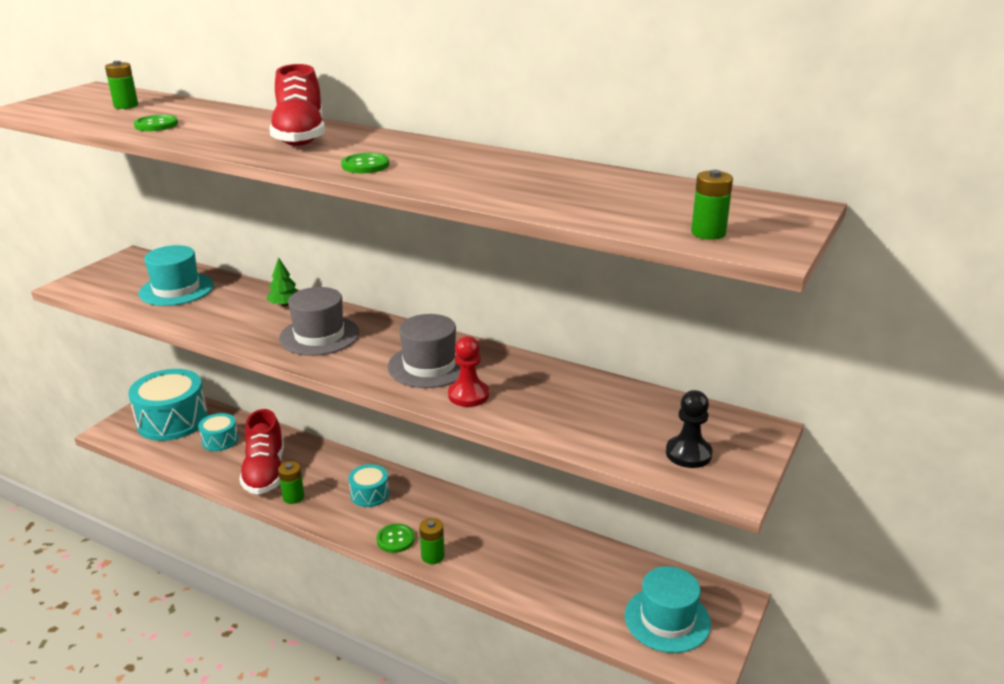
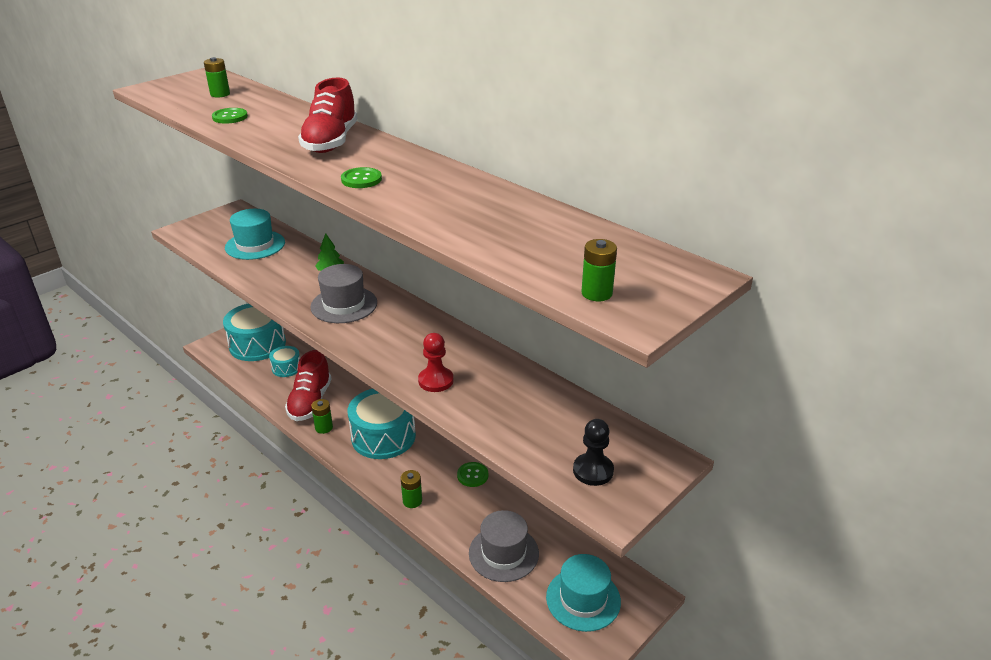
camera: 15 degrees right, 5 degrees up
turquoise drum [348,464,389,507] -> turquoise drum [347,389,416,459], size x1.98
green button [376,524,415,553] -> green button moved to [457,462,488,487]
grey hat [387,314,461,388] -> grey hat moved to [469,510,539,582]

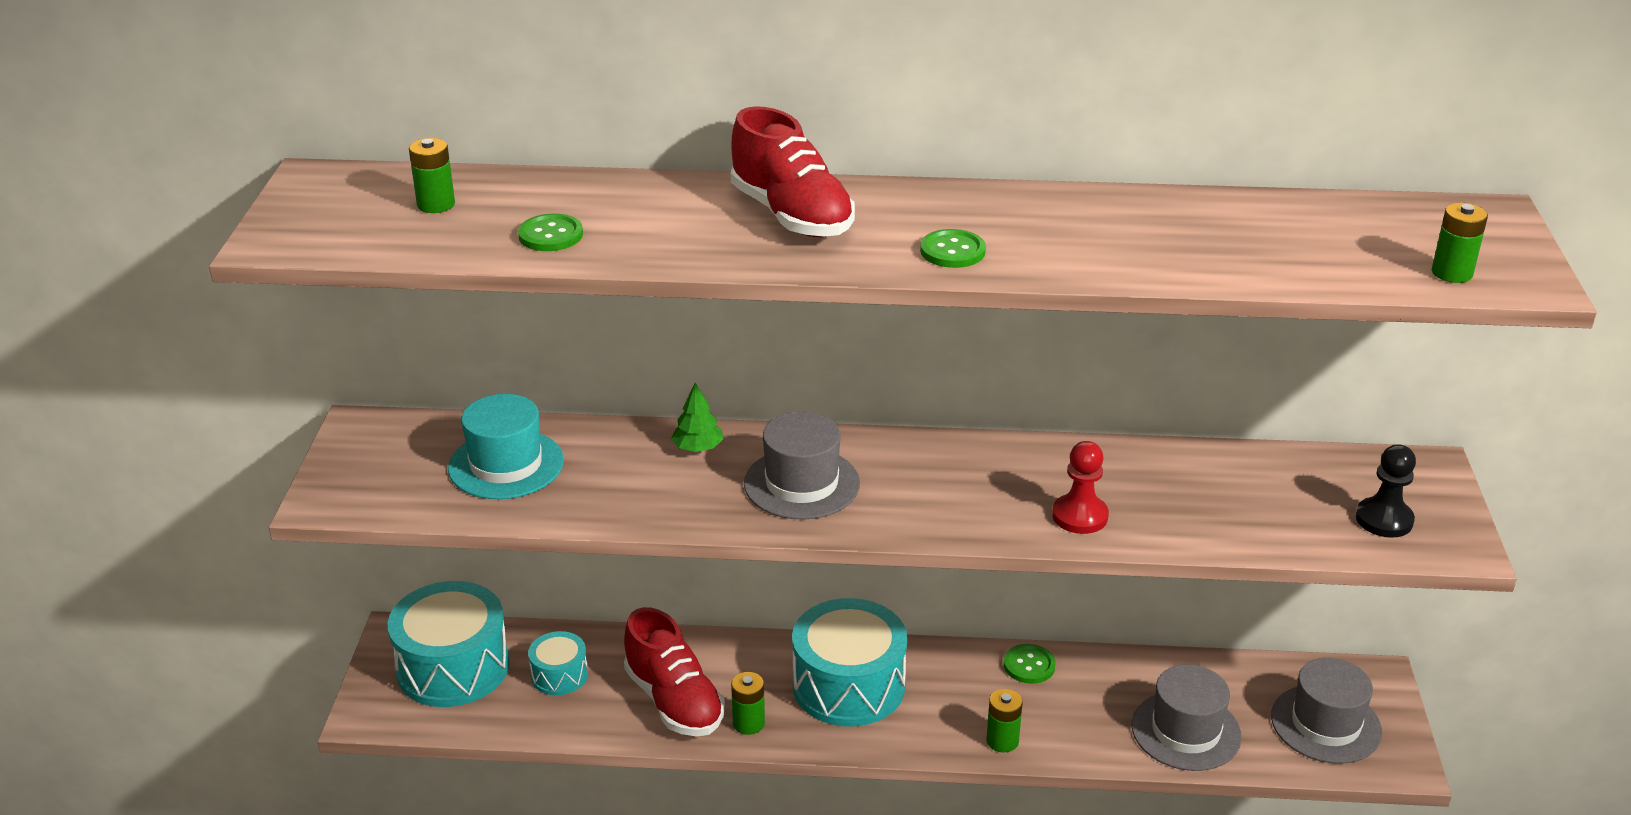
camera: 40 degrees left, 0 degrees up
turquoise hat [546,554,621,632] -> grey hat [1271,658,1382,764]

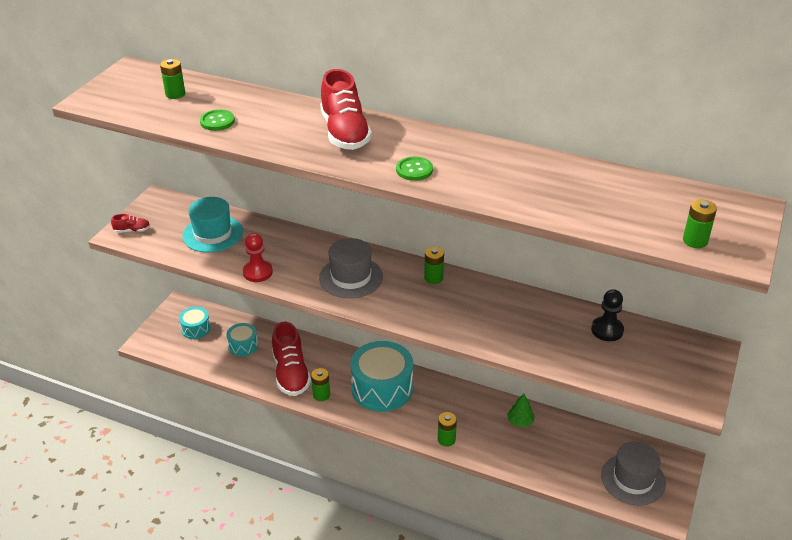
camera: 20 degrees right, 5 degrees up
turquoise drum [388,581,510,707] -> turquoise drum [179,307,211,339], size x0.51
green tree [671,383,723,452] -> green tree moved to [507,393,535,427]
green button [1004,644,1056,684] -> none
red pawn [1052,441,1109,534] -> red pawn moved to [243,233,273,282]
grey hat [1132,664,1242,771] -> none
black pawn [1356,444,1416,538] -> black pawn moved to [591,289,624,341]
none -> red shoe [111,214,150,233]
none -> green battery [424,247,444,284]

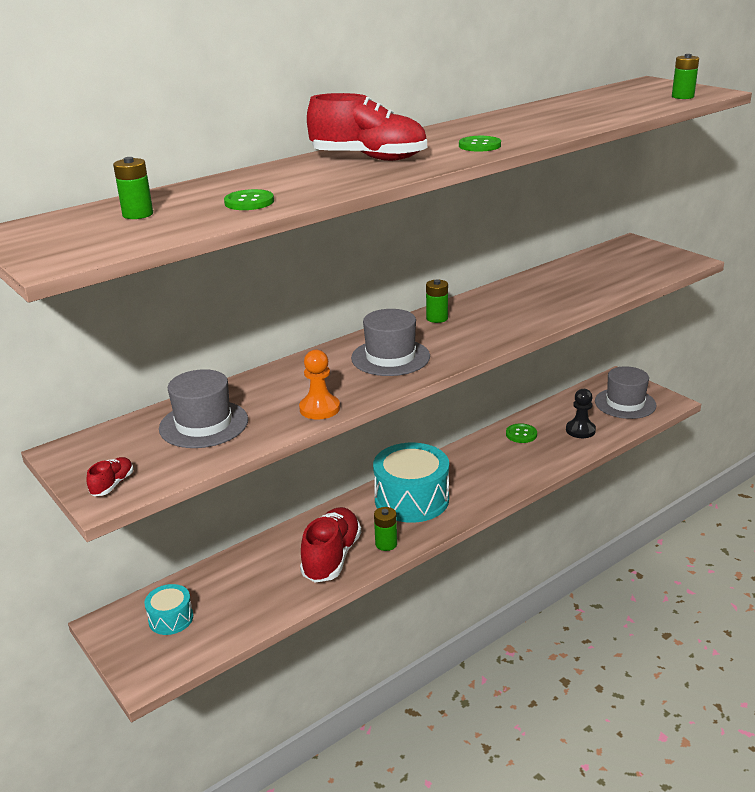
camera: 60 degrees left, 10 degrees down
turquoise hat [182,197,243,253] -> grey hat [159,369,248,448]
turquoise drum [226,323,258,356] -> none
red pawn [243,233,273,282] -> orange pawn [299,350,340,419]
red shoe [272,322,311,396] -> red shoe turned 90 degrees counterclockwise [300,507,361,583]
green battery [438,412,457,447] -> none
green tree [507,393,535,427] -> green button [506,423,537,443]
black pawn [591,289,624,341] -> black pawn moved to [566,389,596,438]

